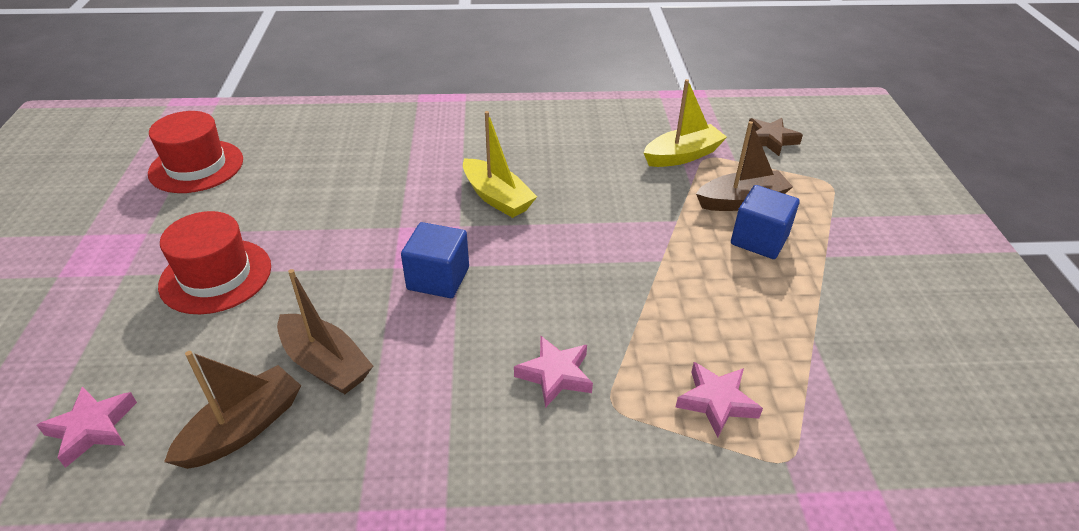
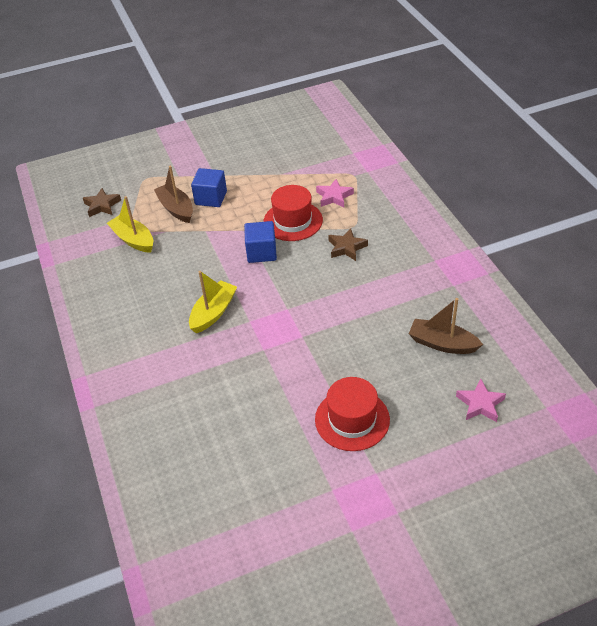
camera: 105 degrees left, 5 degrees up
red hat [148,111,243,193] -> red hat moved to [263,185,323,241]
brown boat [277,269,373,394] -> none
blue cube [401,222,469,298] -> blue cube moved to [244,221,277,263]
pink star [514,335,593,408] -> brown star [328,228,368,261]

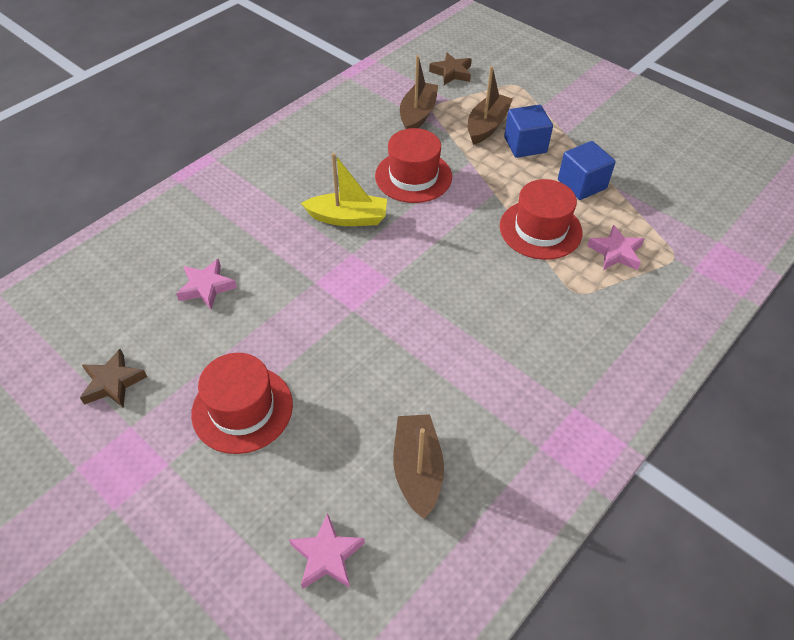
camera: 60 degrees right, 5 degrees up
yellow boat [107,196,153,253] -> brown boat [400,55,438,129]
blue cube [244,221,277,263] -> blue cube moved to [558,141,616,200]
brown star [328,228,368,261] -> brown star moved to [80,349,147,408]
none -> pink star [176,259,237,310]
none -> red hat [375,128,452,203]

